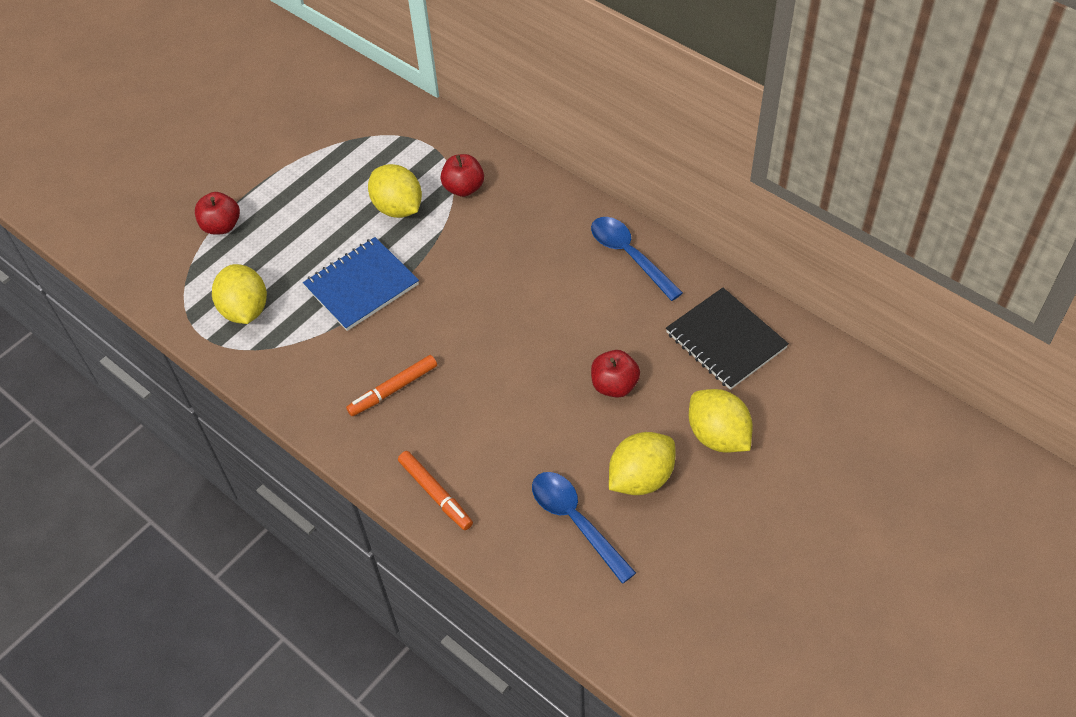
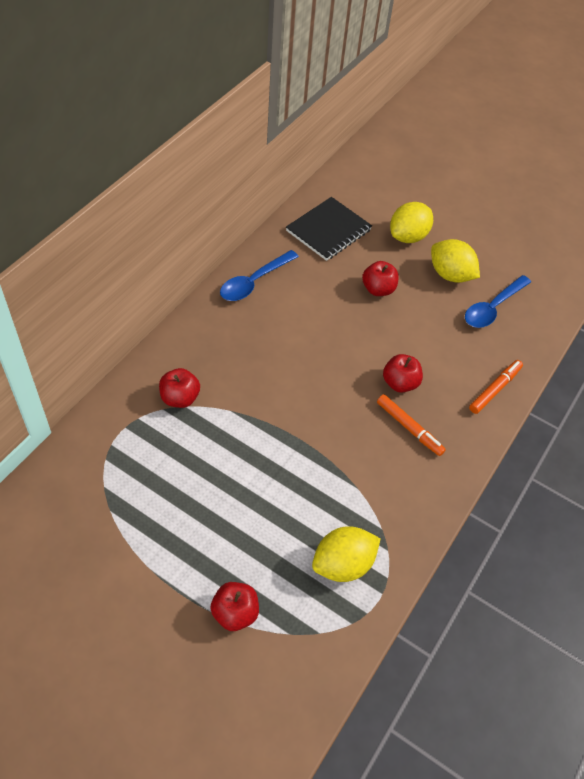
camera: 105 degrees left, 0 degrees up
blue notebook [303,237,419,331] -> none
yellow lemon [368,164,422,218] -> none
none -> red apple [383,354,423,393]

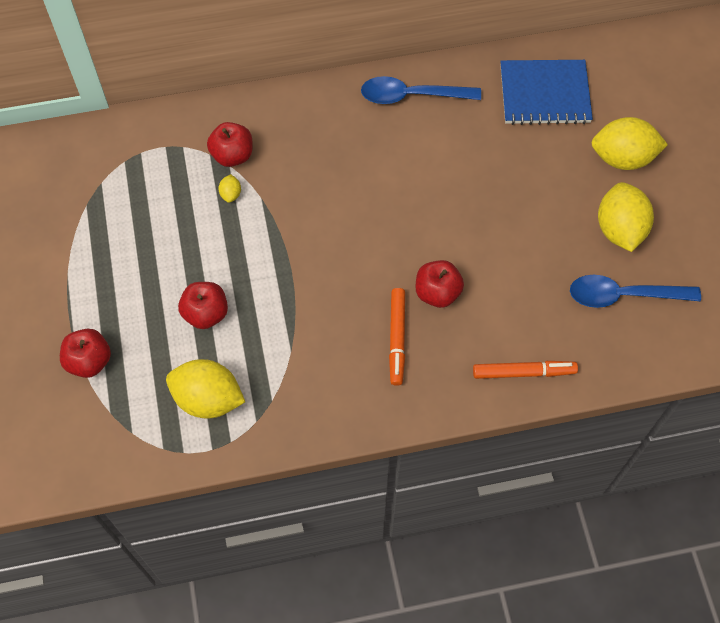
camera: 50 degrees right, 10 degrees up
black notebook [286,197,372,261] -> blue notebook [500,60,593,125]
red apple [362,261,399,296] -> red apple moved to [178,282,228,329]
none -> yellow lemon [218,174,241,203]

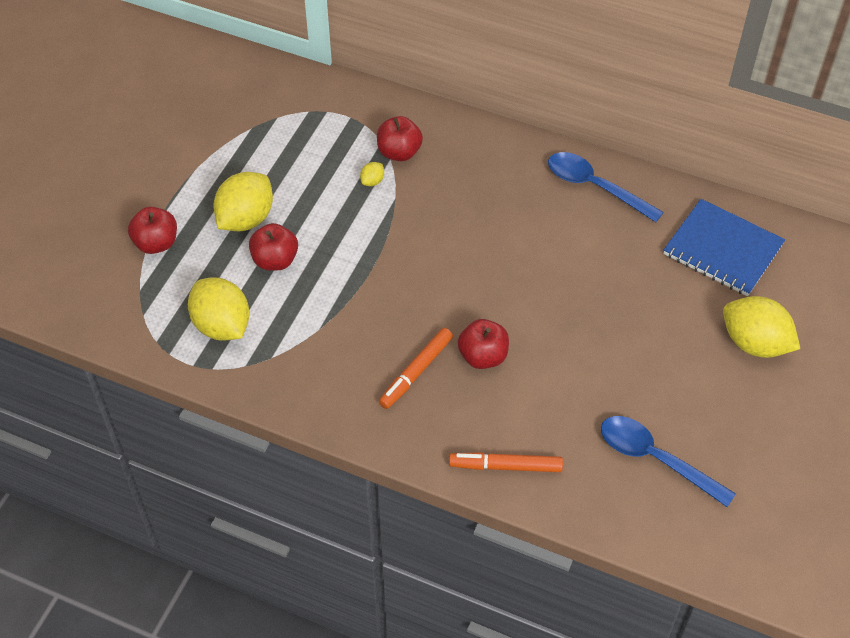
camera: 35 degrees right, 10 degrees down
orange marker [473,361,578,379] -> orange marker turned 150 degrees clockwise [449,452,563,472]
yellow lemon [598,182,654,252] -> yellow lemon moved to [214,172,273,231]

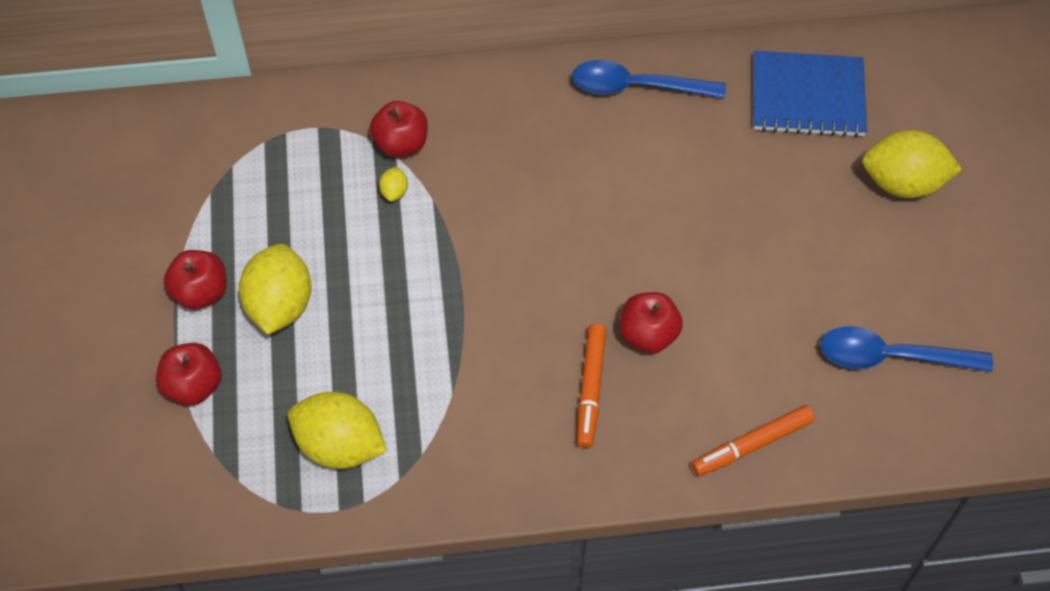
camera: 30 degrees left, 5 degrees up
red apple [249,223,298,271] -> red apple moved to [164,250,227,310]

